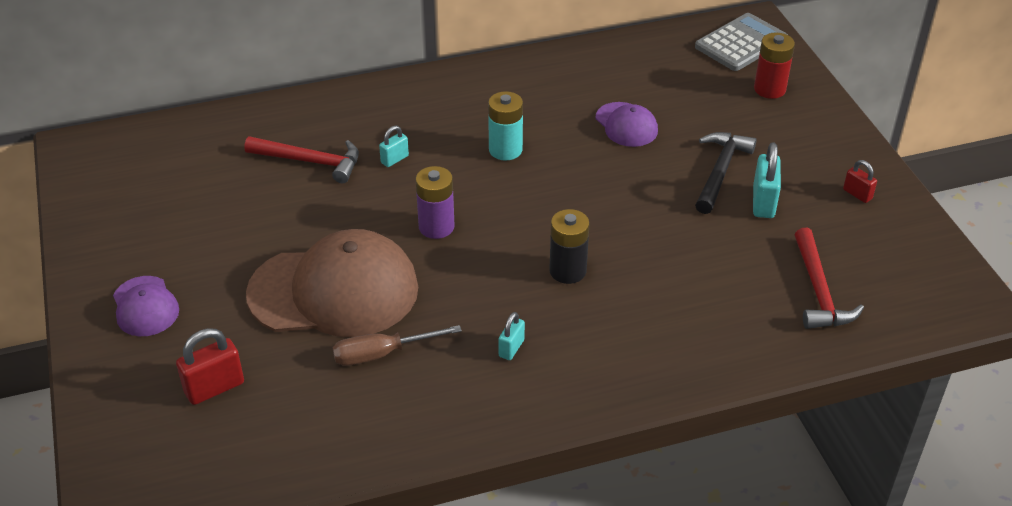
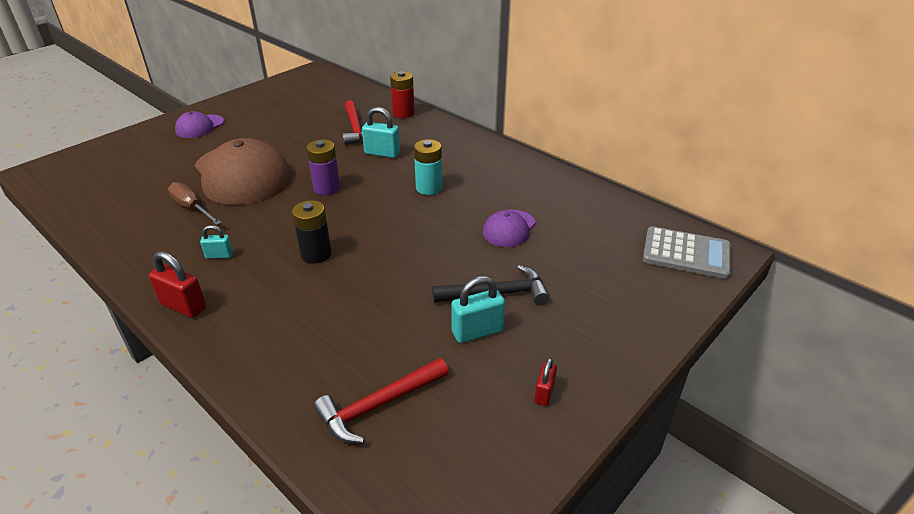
camera: 60 degrees right, 5 degrees down
red padlock [176,328,244,405] -> red padlock moved to [149,251,206,318]
turquoise padlock [379,126,409,167] -> turquoise padlock [362,107,400,158], size x1.68
red battery [754,33,795,99] -> red battery moved to [390,71,415,118]

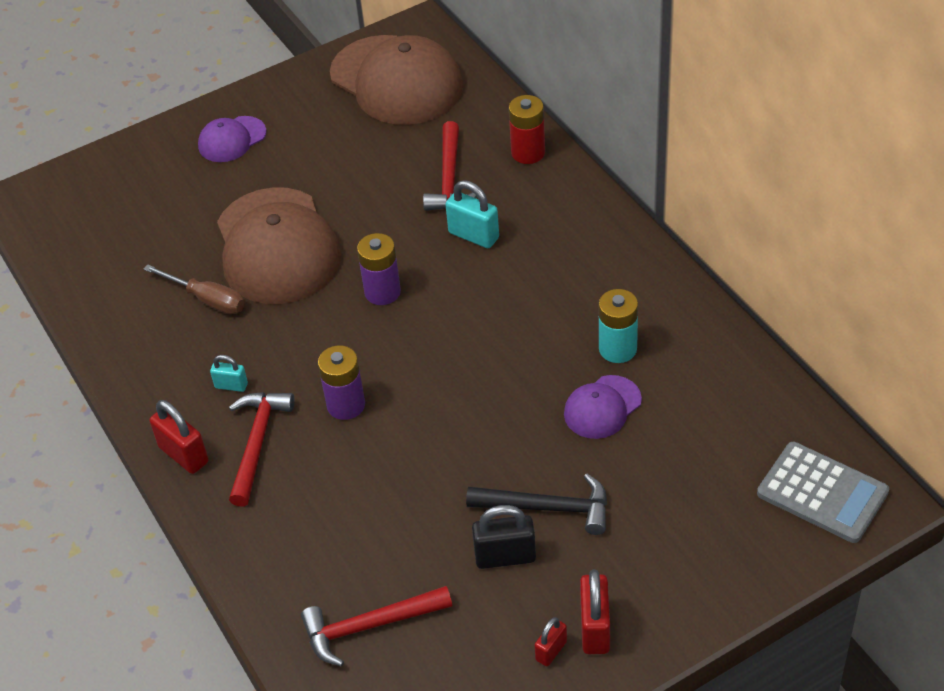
camera: 20 degrees right, 10 degrees up
brown screwdriver [168,182,222,225] -> brown screwdriver turned 150 degrees clockwise [144,265,245,314]
black battery [292,200,332,264] -> purple battery [318,345,365,420]
turquoise battery [414,139,442,195] -> turquoise battery moved to [599,289,638,363]
turquoise padlock [451,276,505,343] -> black padlock [472,505,536,569]
none -> red hammer [229,392,294,507]
none -> brown cap [330,35,464,125]
none -> red padlock [580,569,610,654]

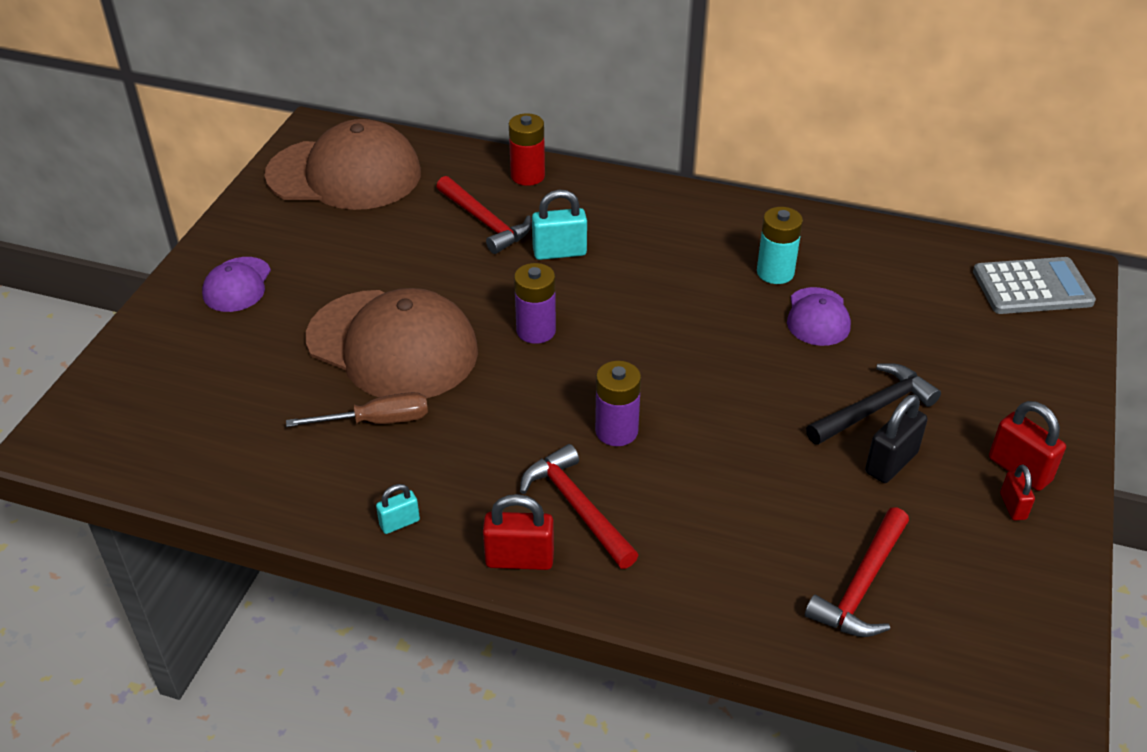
camera: 45 degrees left, 5 degrees down
turquoise padlock [210,355,248,392] -> turquoise padlock moved to [376,484,420,534]

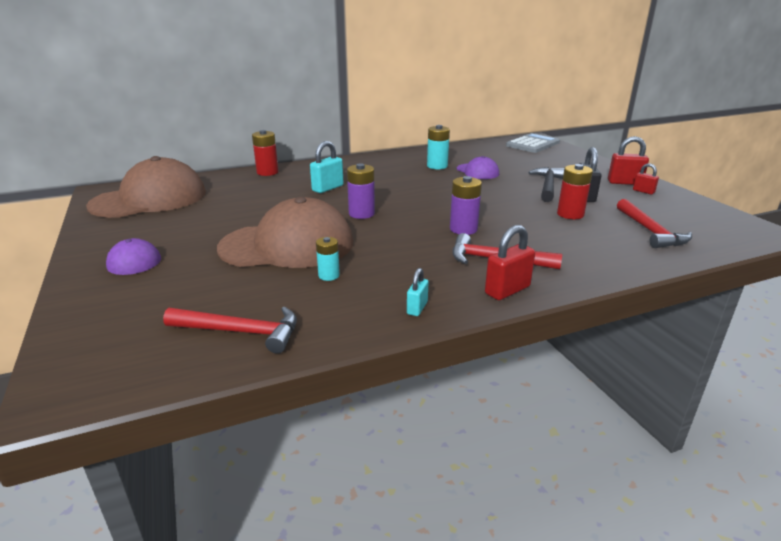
camera: 40 degrees left, 15 degrees down
brown screwdriver [286,392,428,427] -> turquoise battery [316,237,340,281]
red hammer [436,176,532,254] -> red hammer moved to [163,307,297,354]
none -> red battery [557,164,593,219]

